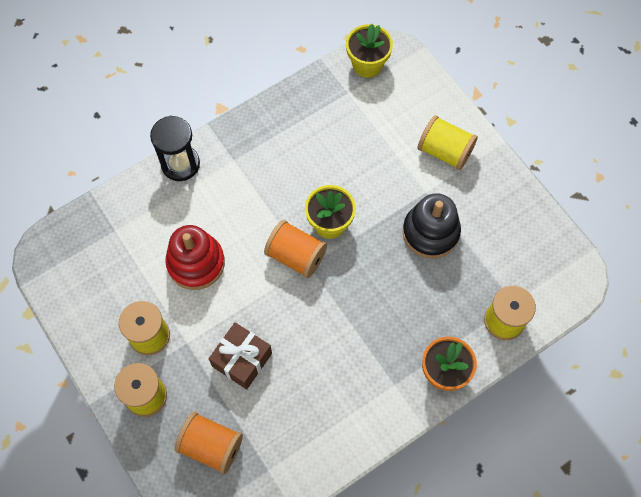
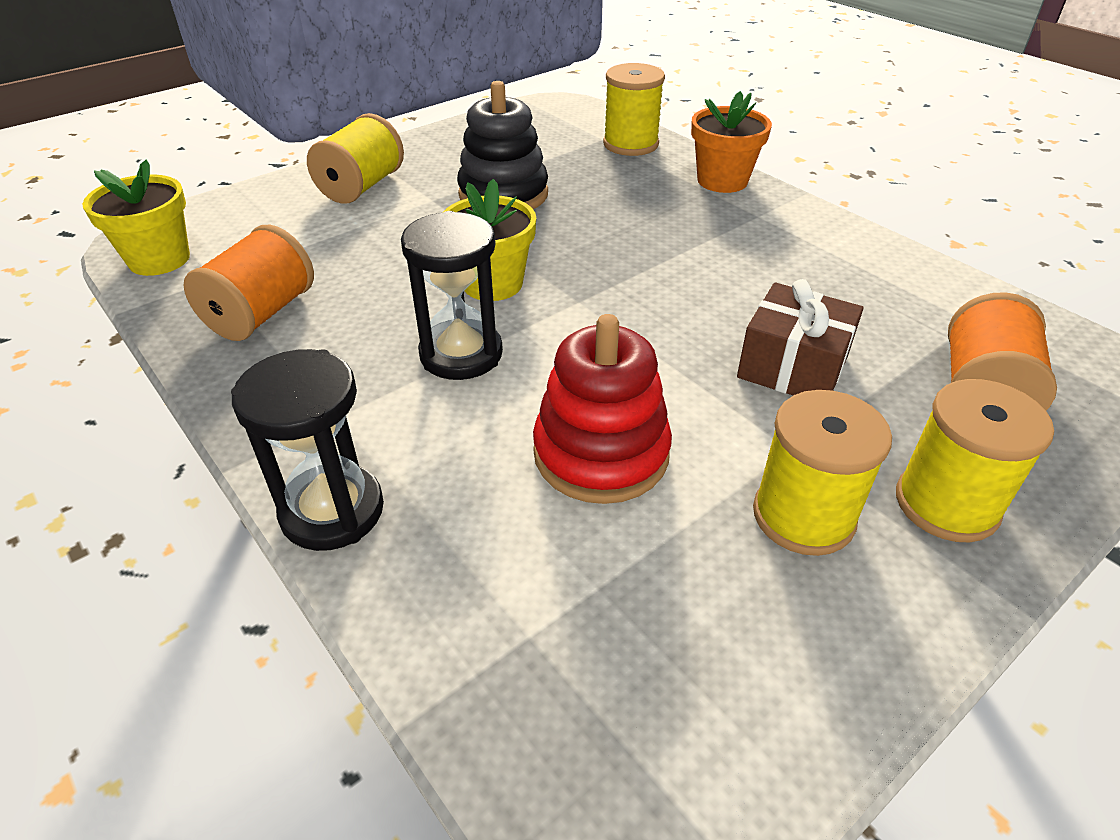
camera: 95 degrees left, 25 degrees down
orange spool [264,220,327,278] -> orange spool moved to [183,225,314,341]
none -> black hourglass [401,211,503,380]

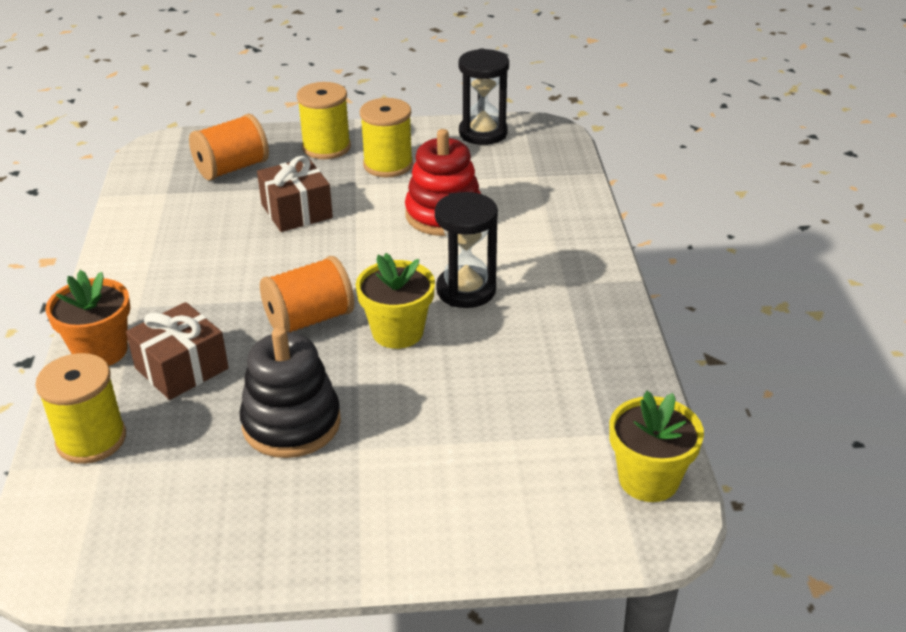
camera: 145 degrees left, 5 degrees down
orange spool [183,225,314,341] -> orange spool moved to [260,256,354,332]
black hourglass [231,349,384,551] -> black hourglass moved to [459,48,509,145]
yellow spool [307,113,404,204] -> none
none -> brown gift [126,302,229,400]

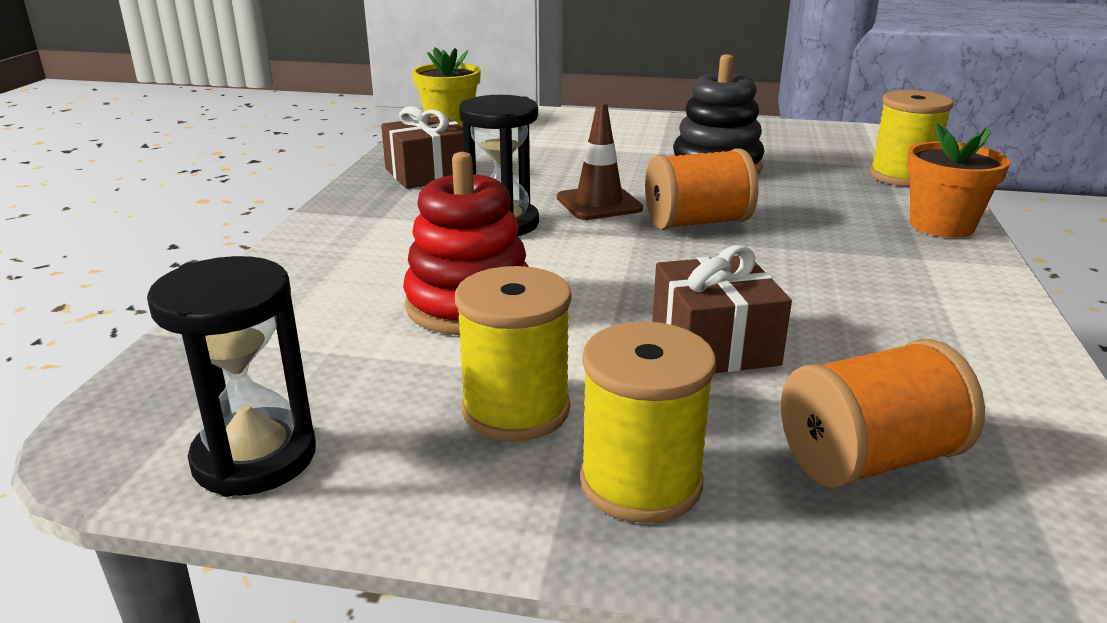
camera: 165 degrees left, 10 degrees down
brown gift [126,302,229,400] -> brown gift moved to [381,106,464,189]
yellow flower pot [356,253,435,349] -> brown traffic cone [557,102,643,220]

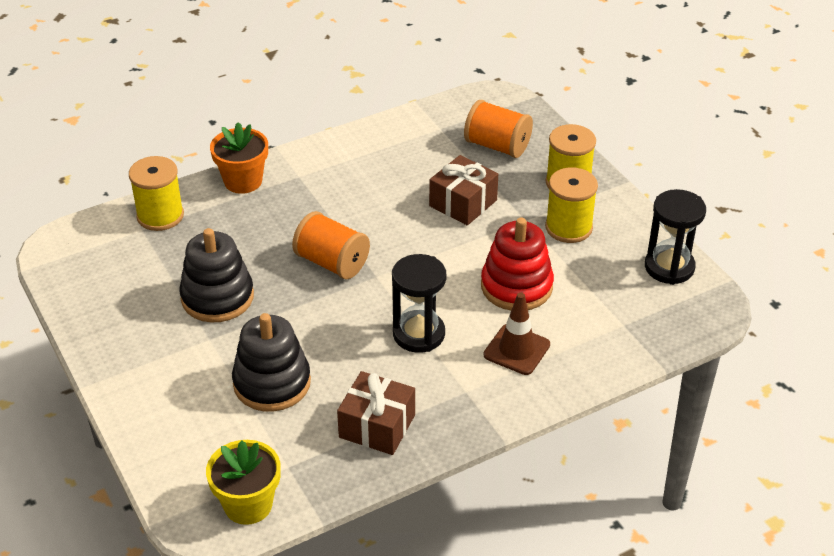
camera: 130 degrees left, 15 degrees up
brown traffic cone [557,102,643,220] -> brown traffic cone moved to [484,292,550,375]
none -> black stacking toy [232,313,311,412]

